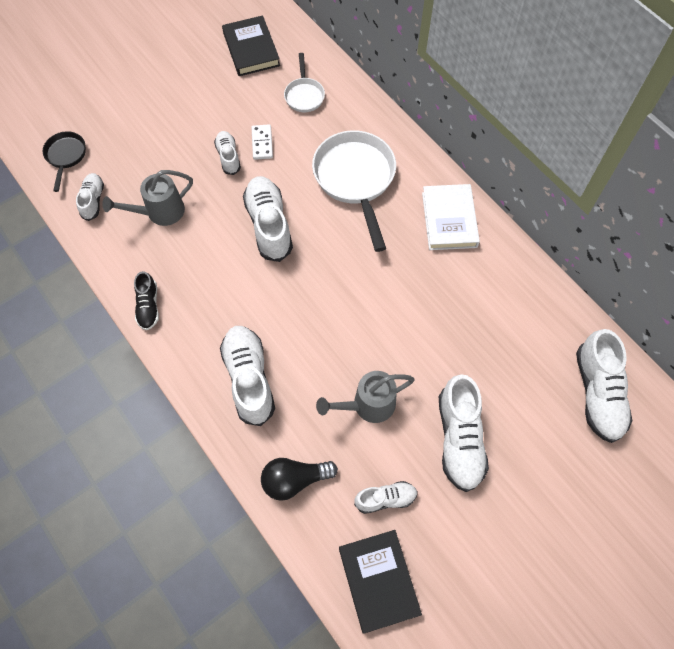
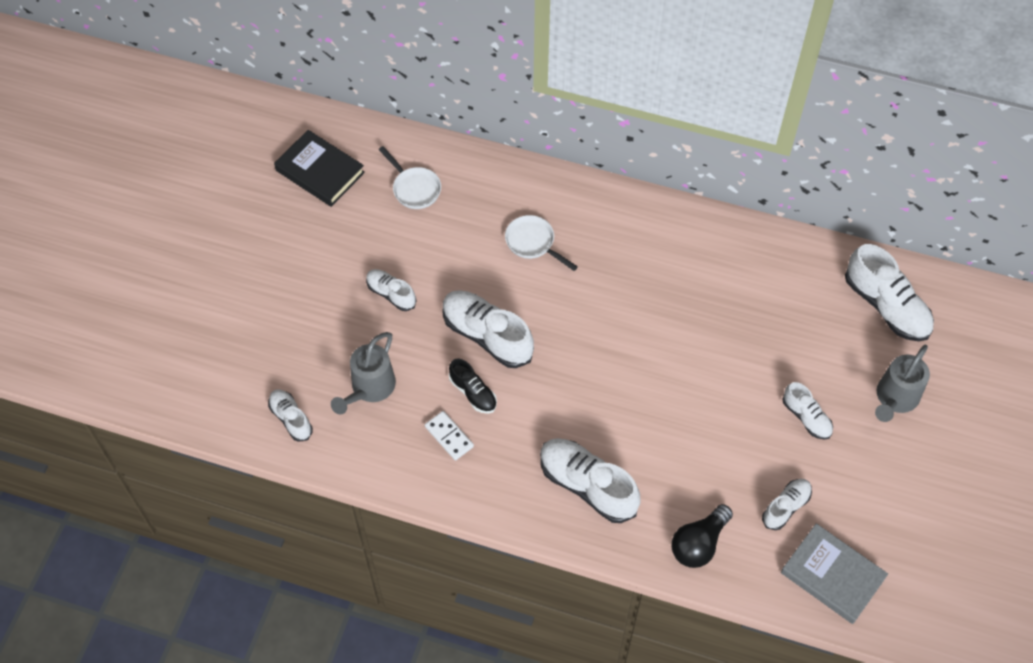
camera: 35 degrees left, 5 degrees down
black pan [43,131,86,192] -> none
black shoe [134,271,159,330] -> black shoe moved to [449,359,497,414]
white domino [251,124,273,160] -> white domino moved to [425,411,474,460]
white pan [312,130,396,252] -> white pan [505,215,578,271], size x0.52
grey watering can [316,371,415,423] -> grey watering can moved to [875,345,930,422]
black book [339,530,422,634] -> grey book [781,523,888,624]
white book [422,184,480,250] -> none
white shoe [439,374,489,492] -> white shoe [782,382,833,440], size x0.56

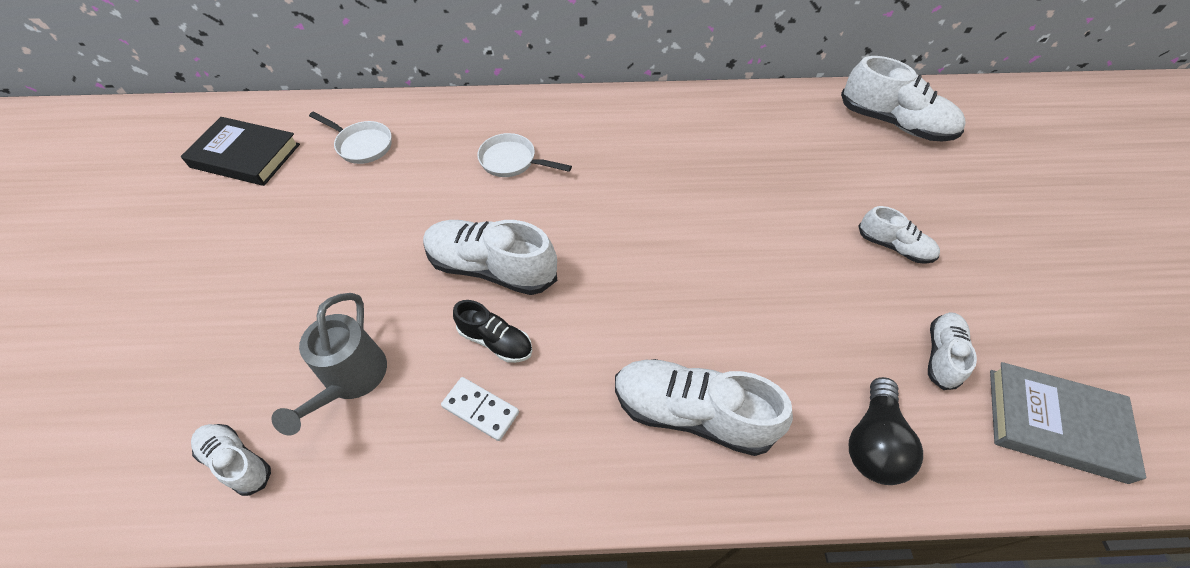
camera: 20 degrees left, 5 degrees down
white shoe [366,269,417,311] -> none
grey watering can [875,345,930,422] -> none

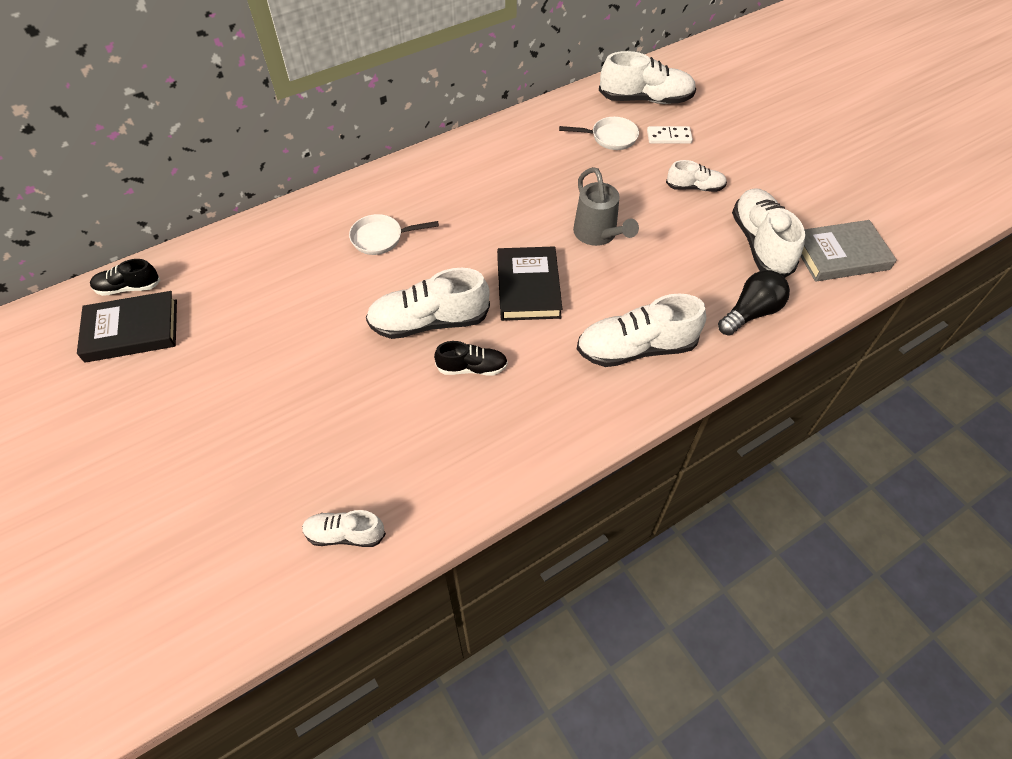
camera: 30 degrees left, 0 degrees up
grey watering can [272,293,387,435] -> grey watering can moved to [573,167,639,246]
white pan [309,111,392,164] -> white pan moved to [559,117,639,150]
white domino [441,377,519,441] -> white domino moved to [647,126,693,144]
black light bulb [849,377,923,485] -> black light bulb turned 120 degrees counterclockwise [718,270,790,336]
white shoe [928,312,977,390] -> white shoe [732,188,805,278], size x1.78
none -> black shoe [90,259,160,296]
none -> black book [497,246,562,321]

